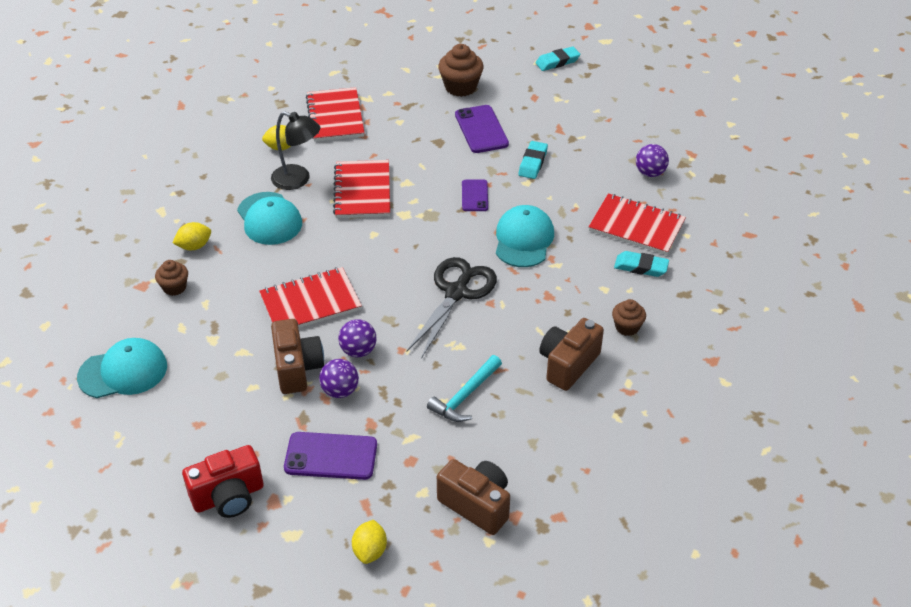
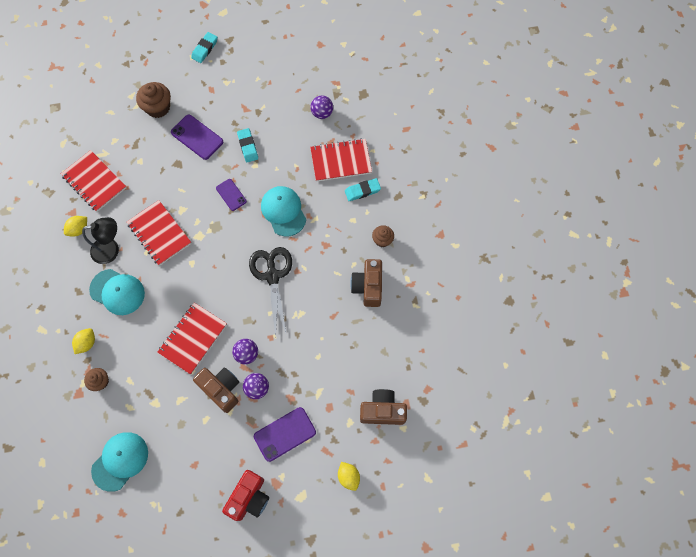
camera: 35 degrees left, 25 degrees up
turquoise hammer [427,355,502,422] -> none

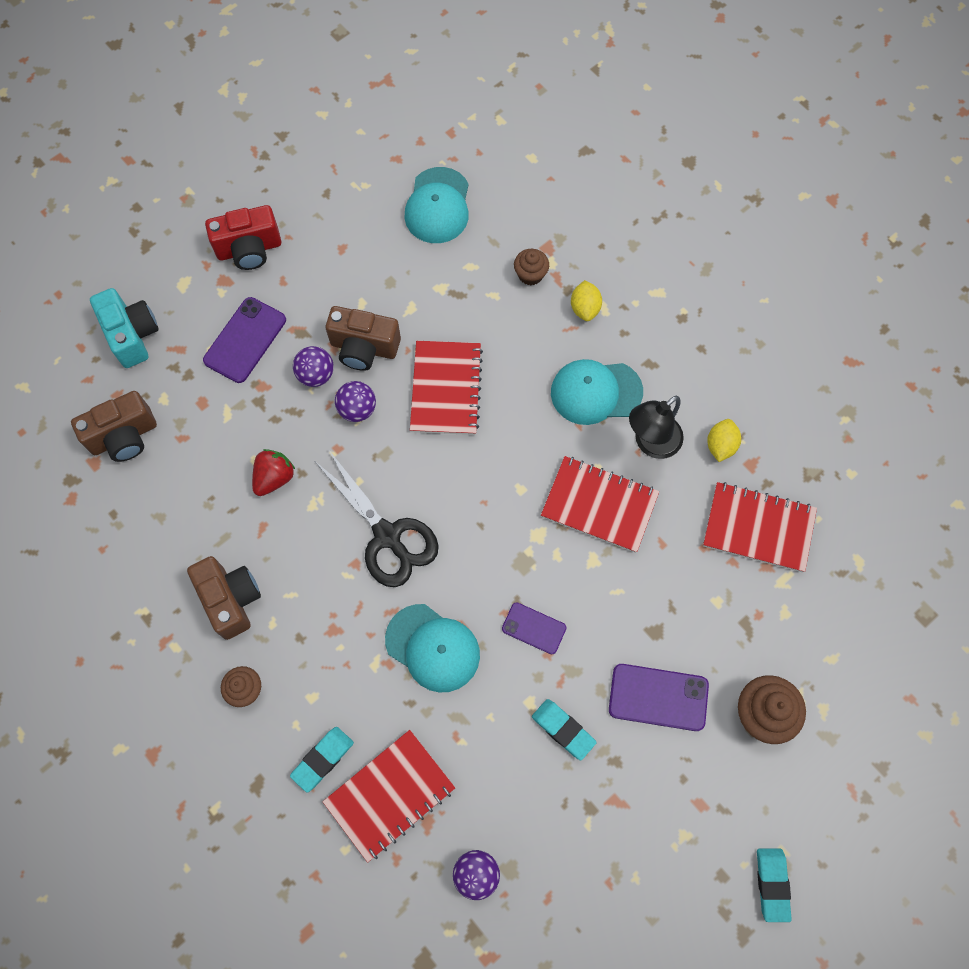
camera: 150 degrees right, 0 degrees up
red camera [222,470,269,521] -> red camera turned 105 degrees counterclockwise [205,205,281,270]
yellow lemon [338,462,360,491] -> turquoise camera [90,288,159,368]
none -> red strawberry [252,449,295,496]

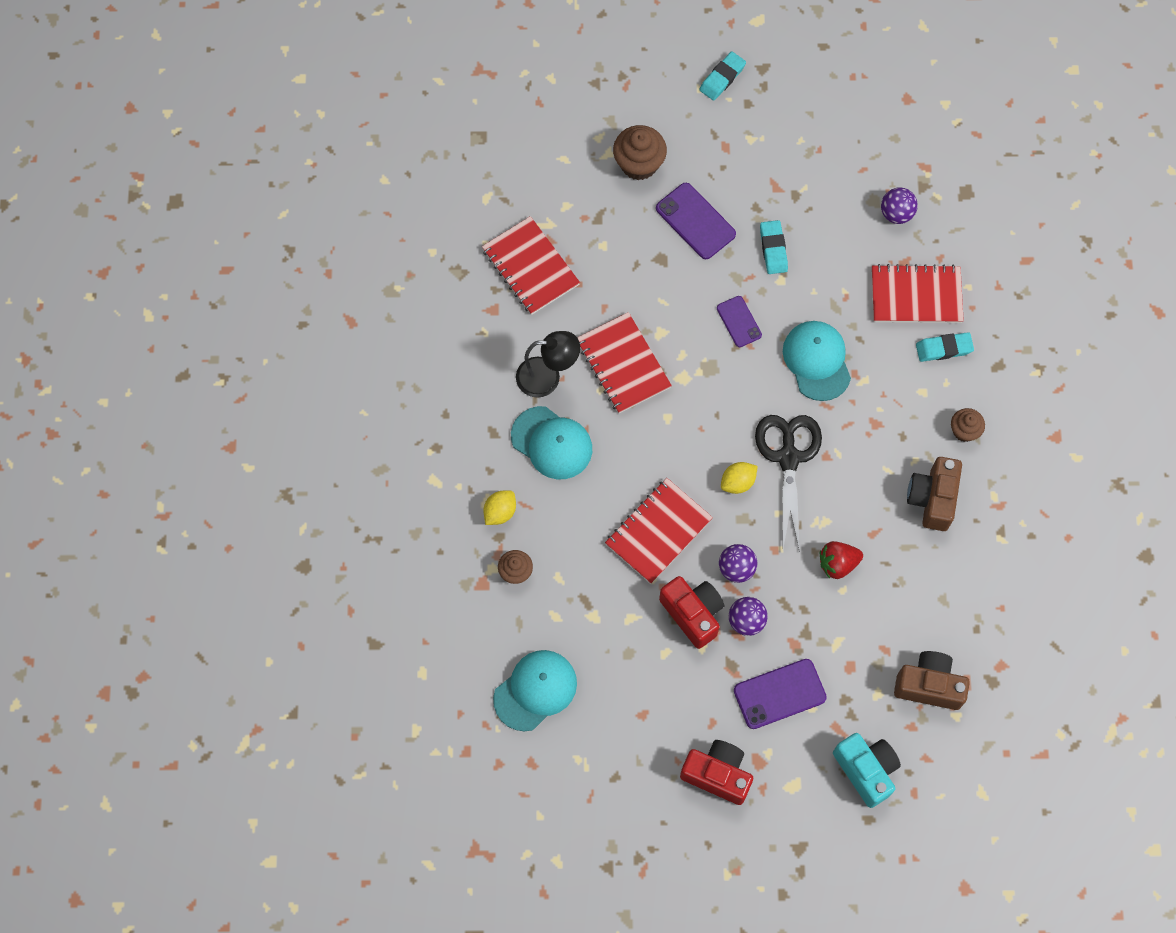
camera: 140 degrees left, 0 degrees up
turquoise camera [90,288,159,368] -> turquoise camera turned 135 degrees clockwise [833,733,901,808]
brown camera [326,306,401,371] -> red camera [659,576,724,649]
yellow lemon [707,419,741,462] -> yellow lemon moved to [721,462,758,494]

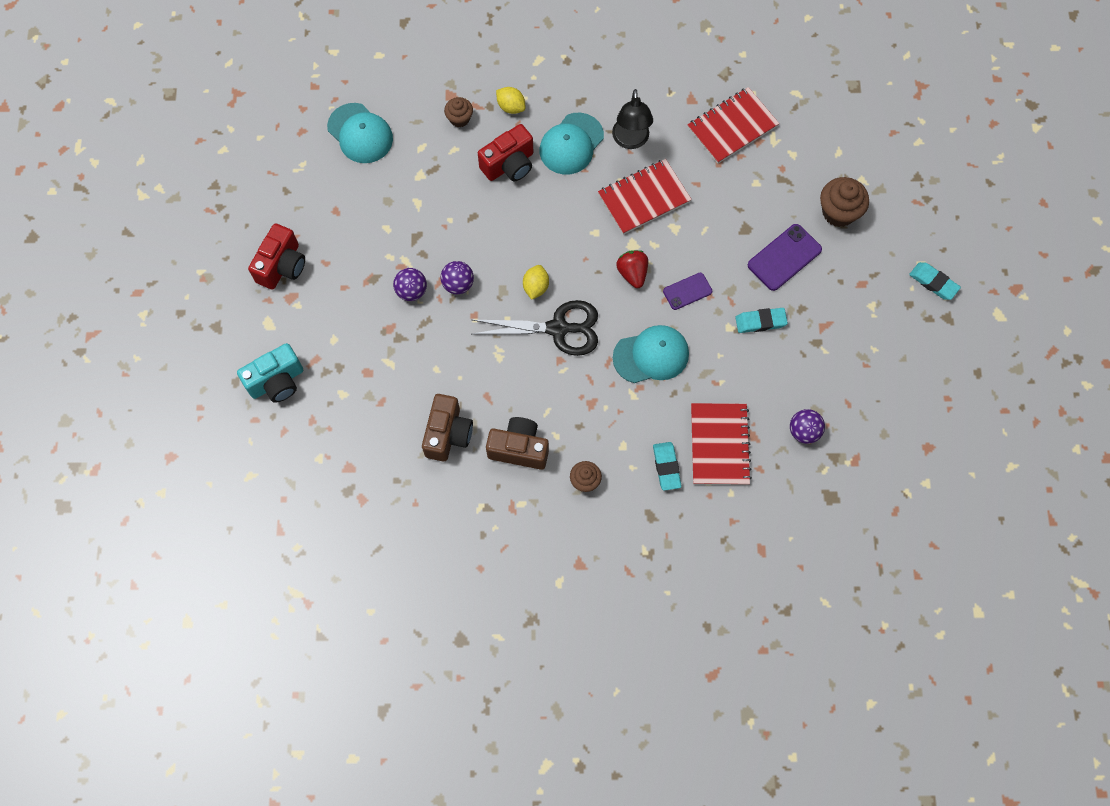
camera: 90 degrees right, 0 degrees up
red notebook [605,478,713,584] -> none
red camera [659,576,724,649] -> red camera moved to [478,124,533,182]
yellow lemon [721,462,758,494] -> yellow lemon turned 45 degrees clockwise [523,265,549,299]
purple phone [734,659,827,729] -> none
red strawberry [820,541,863,579] -> red strawberry moved to [616,250,648,288]
brown camera [894,651,970,710] -> brown camera moved to [422,394,473,461]

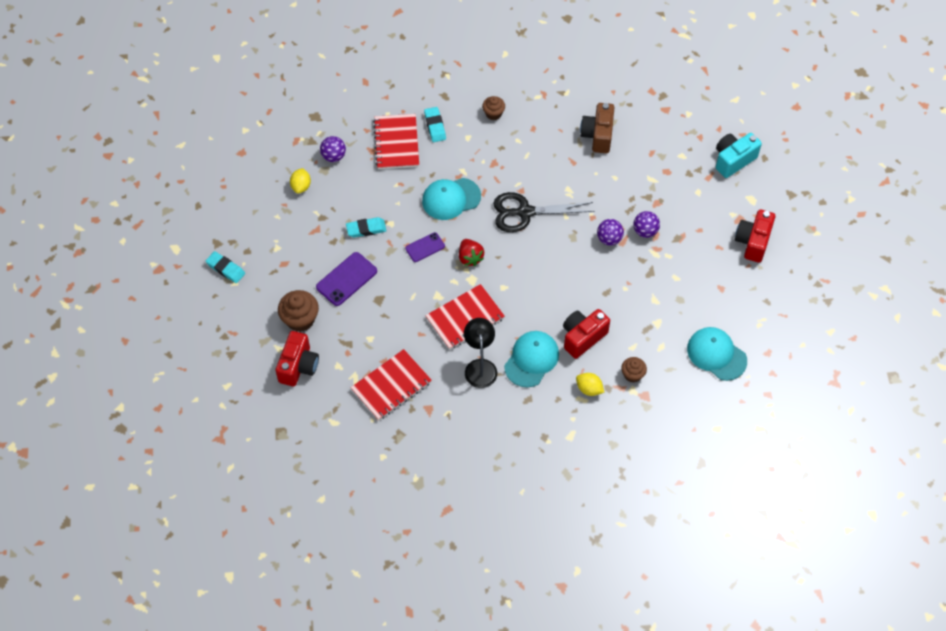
camera: 175 degrees right, 10 degrees down
brown camera [486,417,549,470] -> none
yellow lemon [523,265,549,299] -> yellow lemon moved to [290,168,311,194]
none -> red camera [275,331,319,386]

